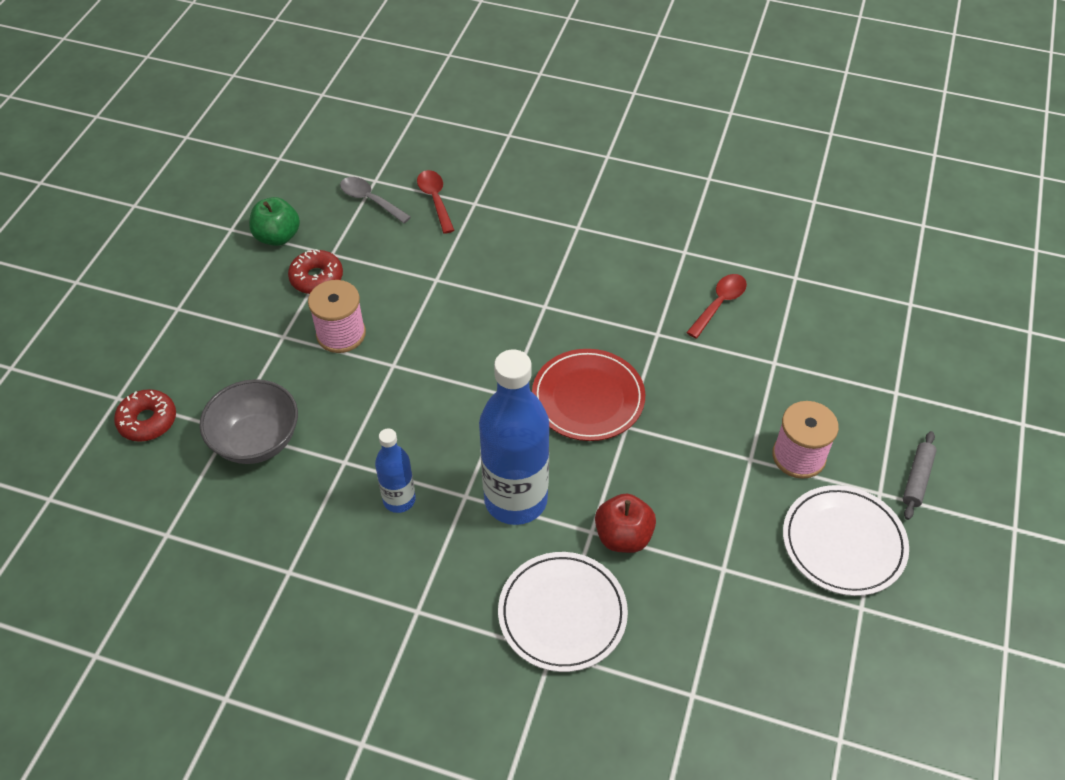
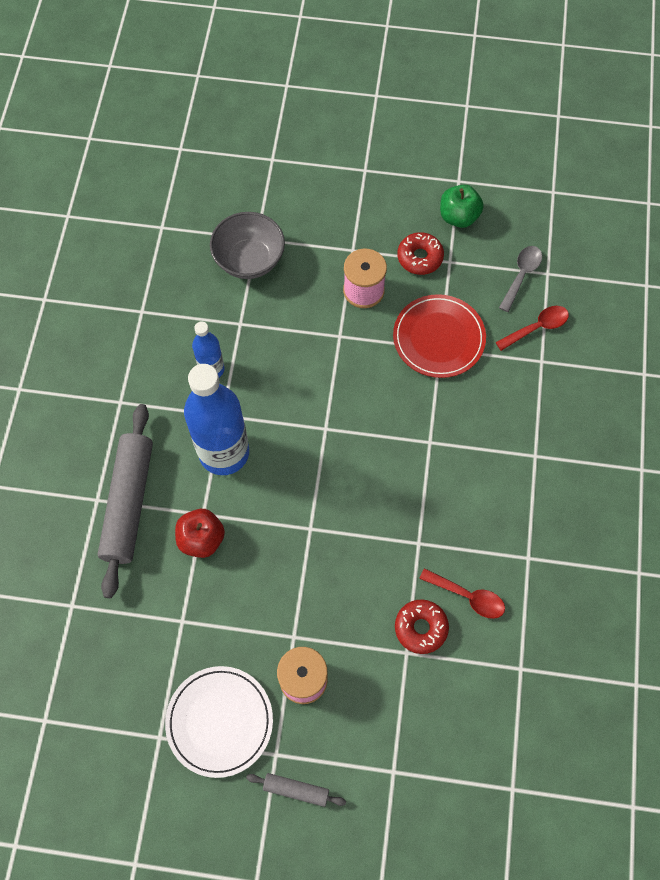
camera: 80 degrees right, 15 degrees up
red donut [114,389,176,442] -> red donut moved to [395,599,449,654]
white plate [498,552,628,672] -> grey rolling pin [98,404,153,598]
red plate [532,349,645,441] -> red plate moved to [393,294,486,378]

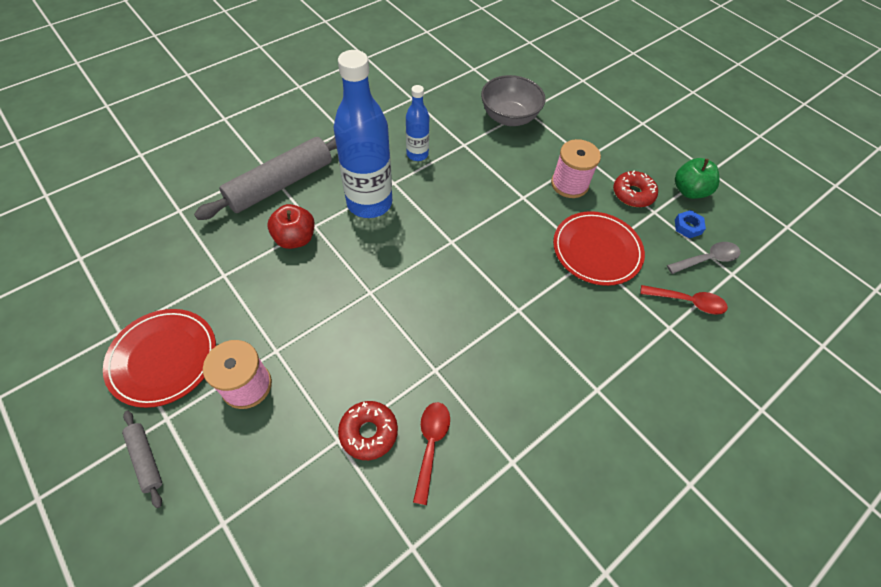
camera: 40 degrees right, 10 degrees down
white plate [165,666,273,778] -> red plate [103,309,216,408]
red spoon [419,568,505,619] -> red spoon turned 150 degrees counterclockwise [413,402,450,505]
none -> blue nut [675,210,706,238]

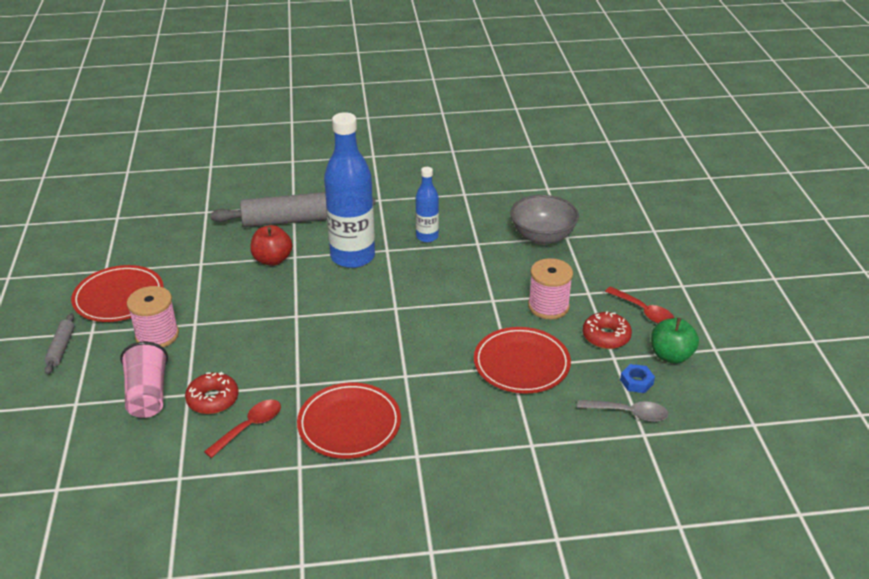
camera: 35 degrees right, 20 degrees down
red spoon [640,285,728,315] -> red spoon moved to [605,287,674,323]
none -> pink cup [120,342,168,418]
none -> red plate [297,383,401,459]

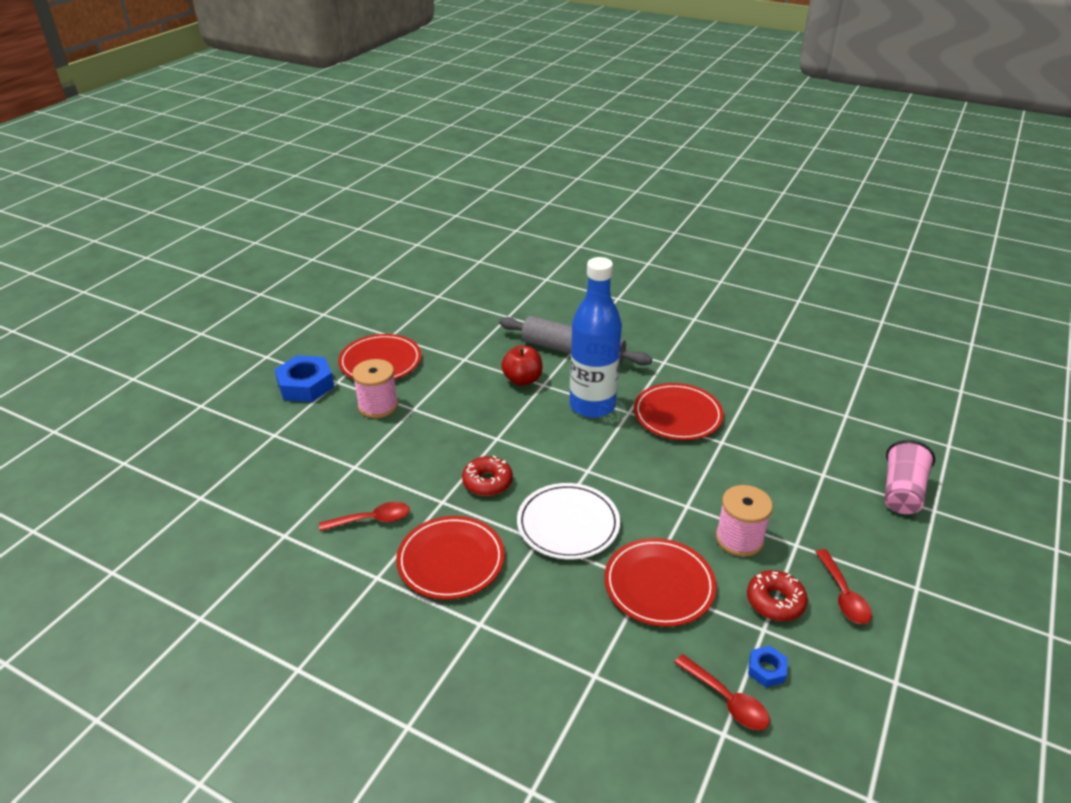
camera: 35 degrees right, 0 degrees up
grey rolling pin [44,313,75,374] -> blue nut [274,356,334,402]
pink cup [120,342,168,418] -> pink cup moved to [885,440,935,514]
red donut [185,372,239,414] -> red donut moved to [462,456,513,496]
blue bottle [415,167,439,242] -> red plate [634,383,724,440]
grey bowl [510,195,579,245] -> none
grey spoon [577,400,669,422] -> red spoon [674,654,770,730]
green apple [651,318,699,364] -> none
none -> white plate [517,483,620,560]

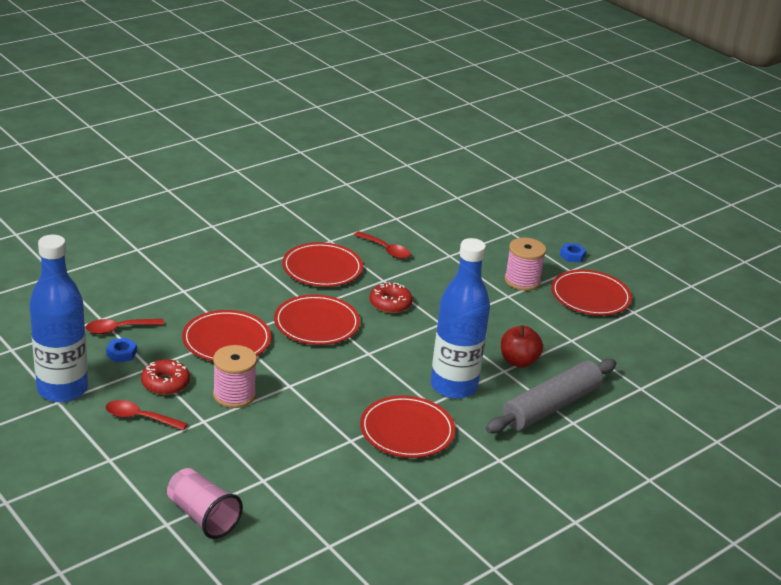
camera: 110 degrees right, 5 degrees down
blue nut [274,356,334,402] -> blue nut [560,243,587,263], size x0.49
red spoon [319,502,410,531] -> red spoon turned 60 degrees counterclockwise [354,231,411,259]
white plate [517,483,620,560] -> red plate [274,295,360,345]
none -> blue bottle [29,235,88,402]

